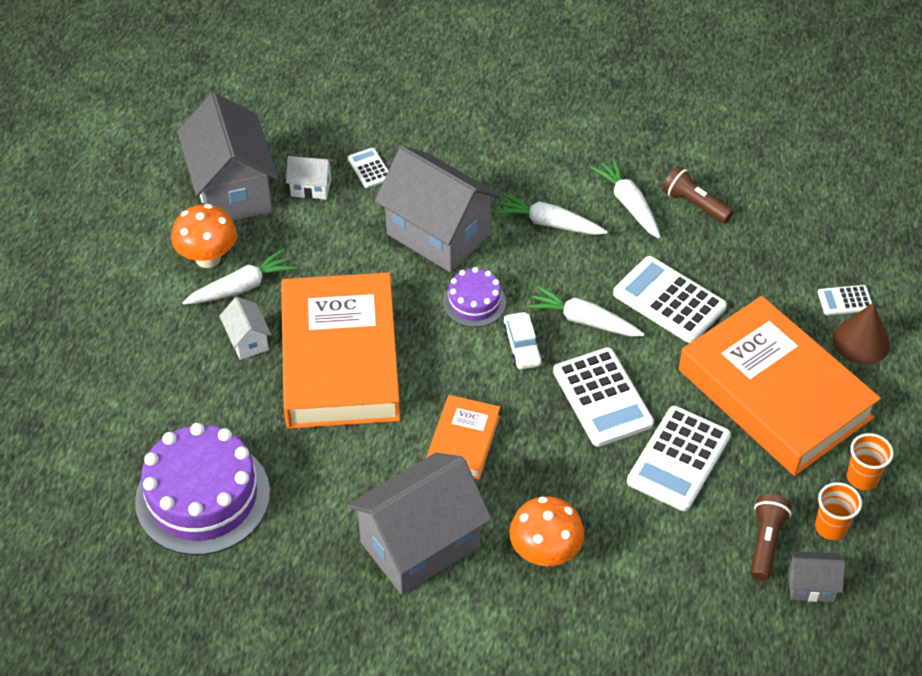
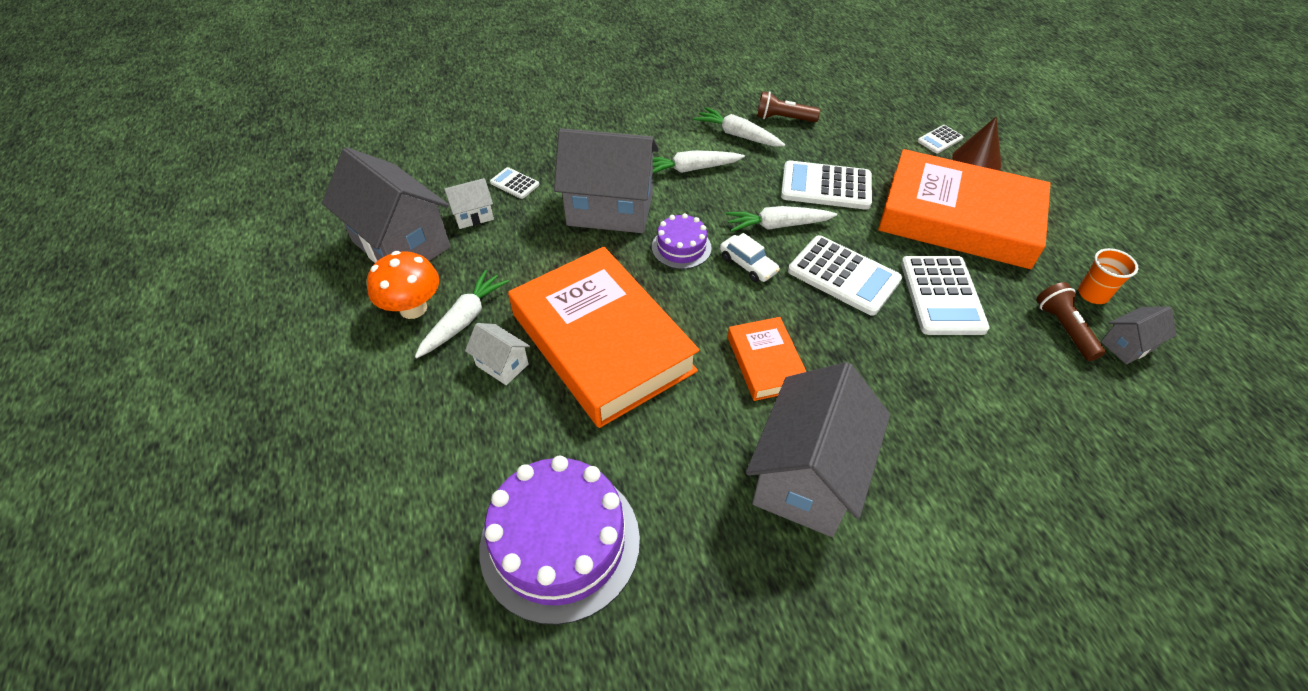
camera: 30 degrees left, 0 degrees up
orange mushroom [509,496,585,566] -> none
orange cup [847,433,893,490] -> none

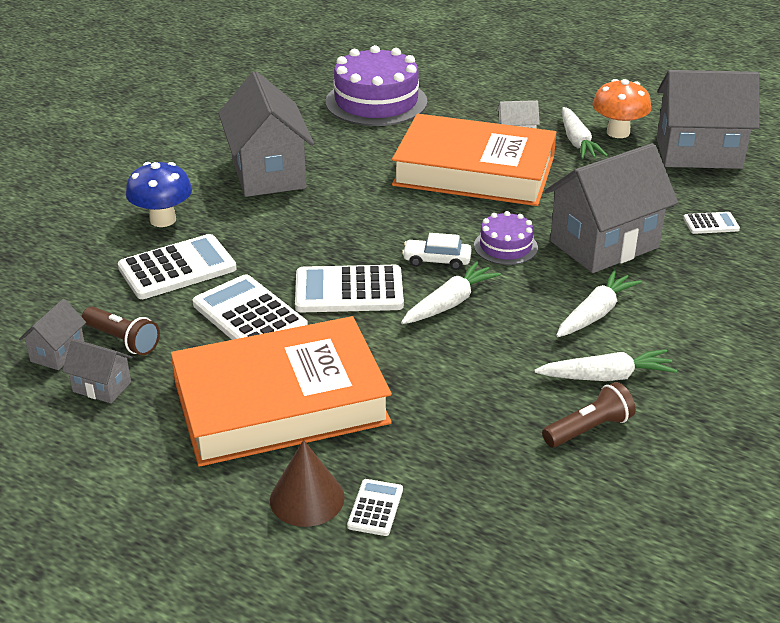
camera: 140 degrees right, 15 degrees down
white house [444,178,494,229] -> none
orange book [728,317,806,401] -> none
white calculator [781,160,872,210] -> white calculator moved to [118,234,237,299]
orange cup [1078,248,1138,304] -> grey house [62,339,133,403]
none -> blue mushroom [126,162,192,227]

